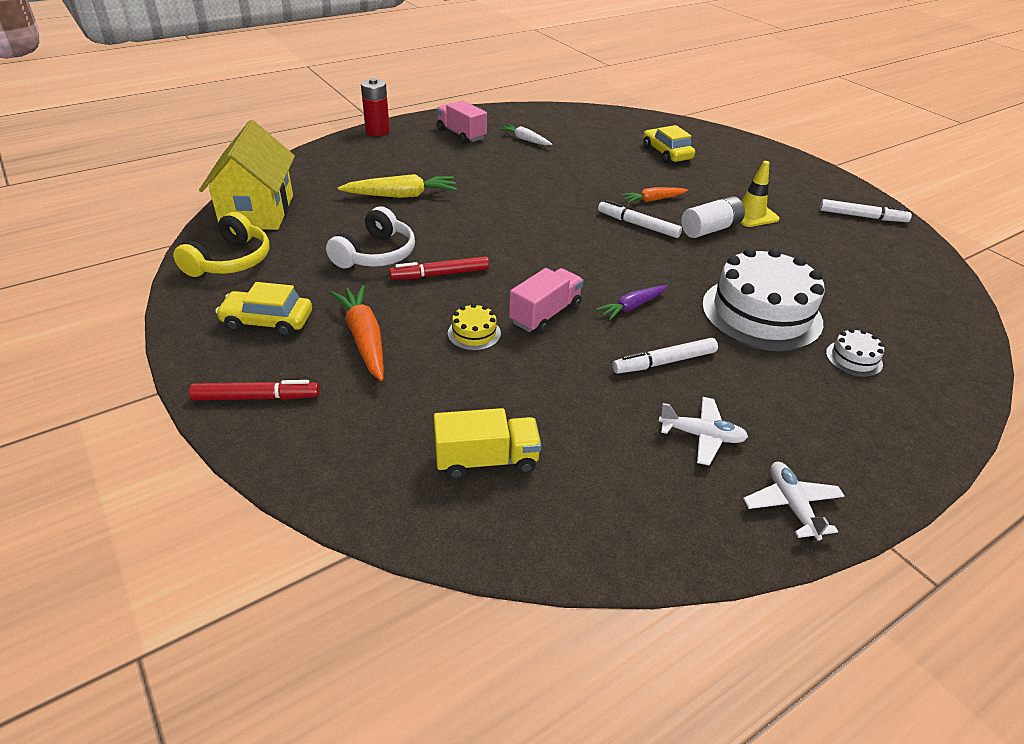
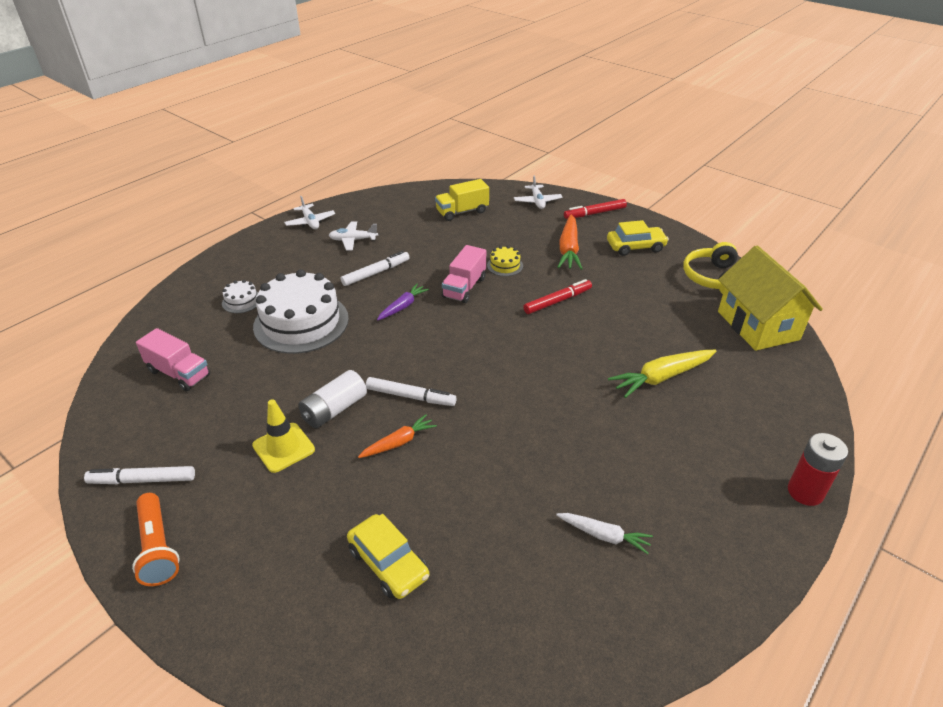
camera: 165 degrees right, 0 degrees up
white headphones [326,206,415,268] -> none
orange carrot [330,285,384,381] -> orange carrot turned 45 degrees clockwise [557,215,583,270]
pink truck [436,100,487,144] -> pink truck moved to [136,328,210,391]
none -> orange flashlight [132,493,180,586]
none -> white plane [514,175,563,209]

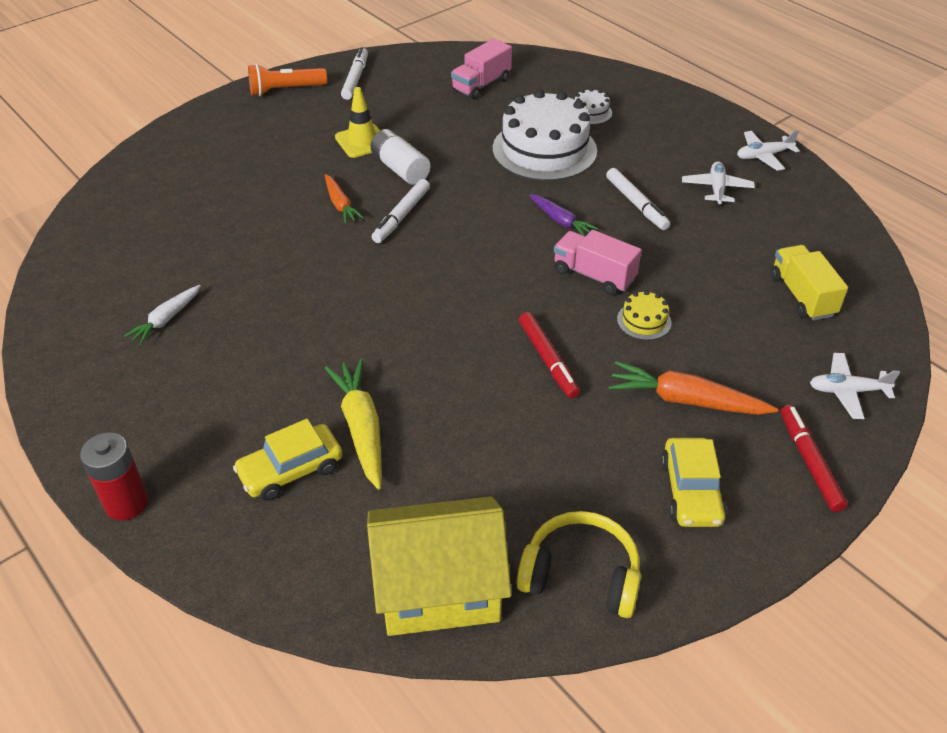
camera: 100 degrees right, 5 degrees up
yellow car [347,514,429,599] -> yellow car moved to [233,419,343,501]

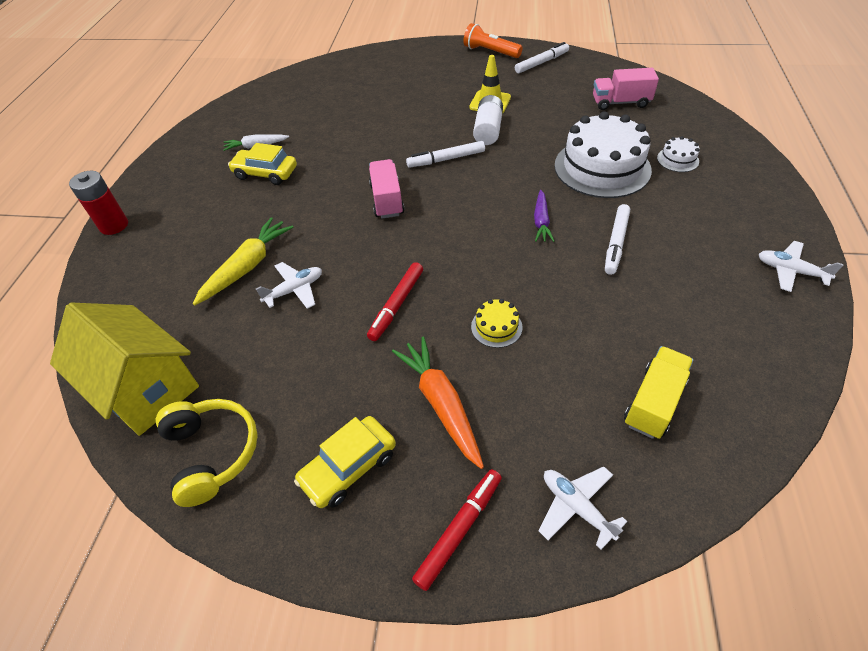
camera: 50 degrees right, 5 degrees up
yellow car [233,419,343,501] -> yellow car moved to [228,143,297,185]
orange carrot [325,174,364,224] -> none
pink truck [554,230,642,295] -> pink truck moved to [369,159,405,218]
white plane [682,161,755,207] -> white plane moved to [256,262,322,309]

